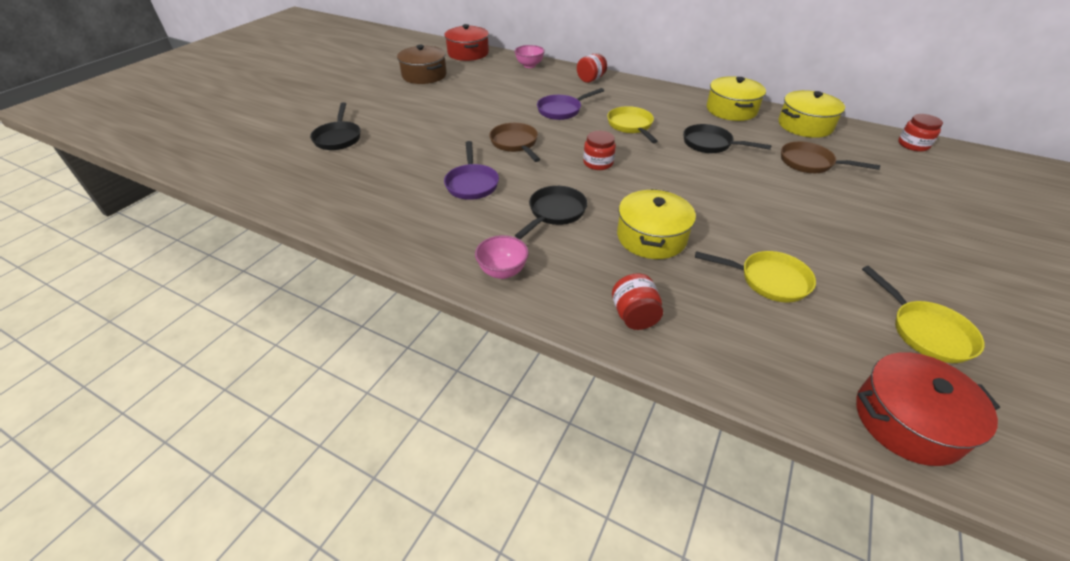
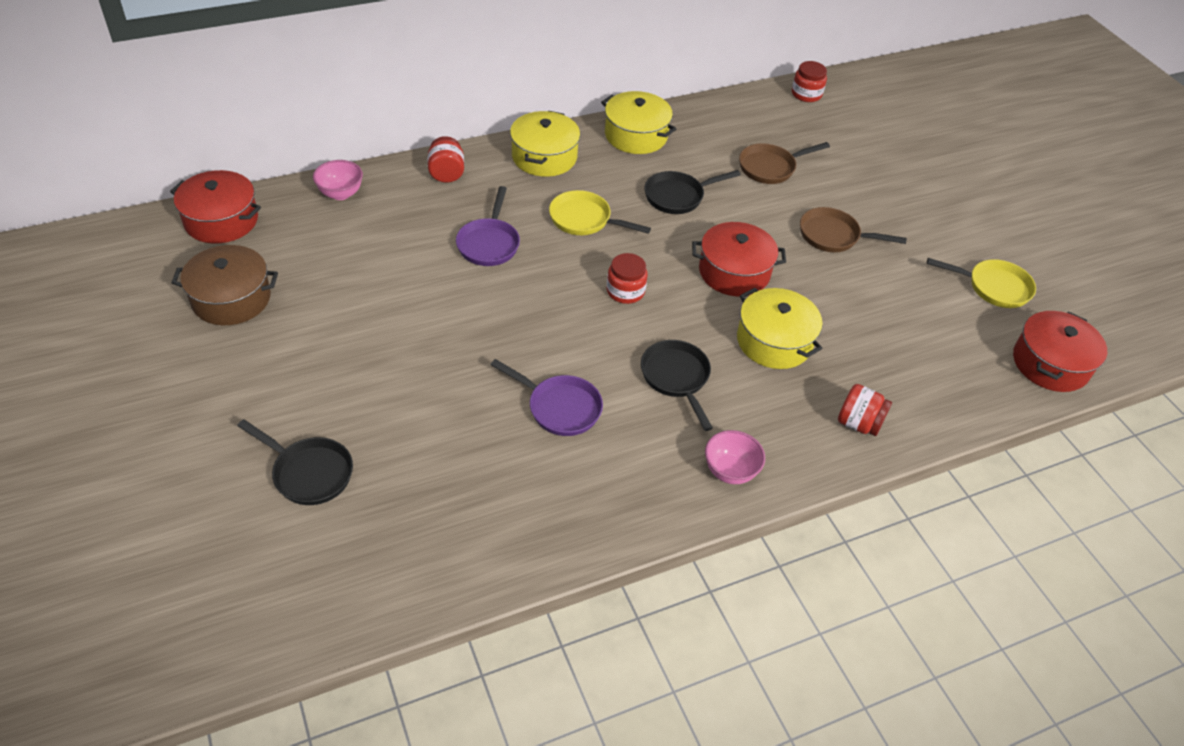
camera: 55 degrees left, 5 degrees up
brown pan [489,123,541,162] -> brown pan moved to [800,207,907,252]
yellow pan [695,251,816,302] -> none
yellow pot [779,90,845,138] -> yellow pot moved to [510,111,580,177]
none -> red pot [692,222,786,296]

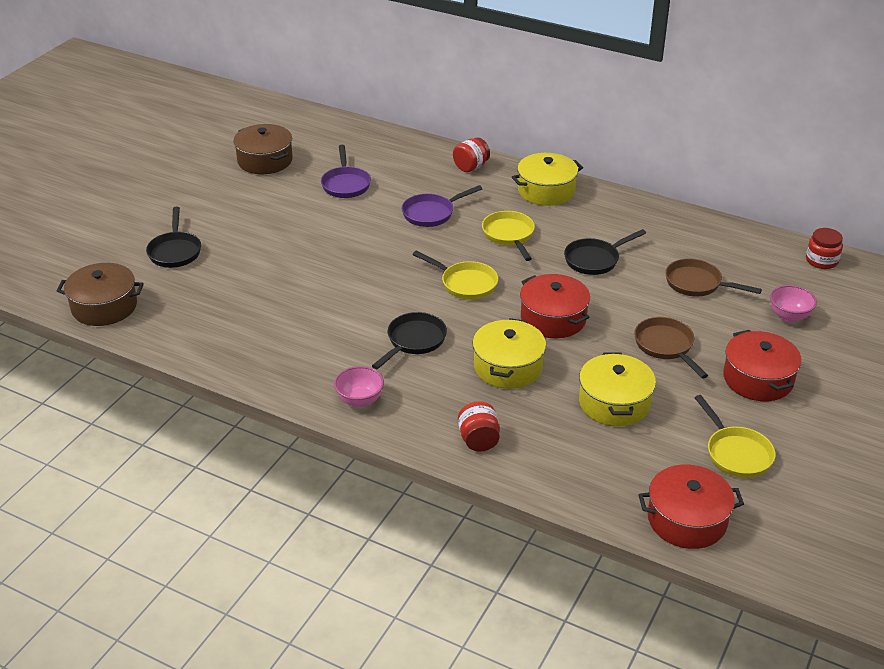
camera: 55 degrees right, 10 degrees down
red pot [170,170,261,244] -> red pot moved to [723,330,802,401]
pink bowl [313,160,363,200] -> pink bowl moved to [770,285,817,322]
purple pan [491,359,603,436] -> purple pan moved to [321,145,371,198]
yellow pot [601,91,676,154] -> yellow pot moved to [579,353,656,426]
red jar [607,253,647,304] -> yellow pan [412,251,498,300]
black pan [645,170,741,214] -> black pan turned 60 degrees counterclockwise [564,229,646,275]
none -> brown pot [57,263,144,326]

